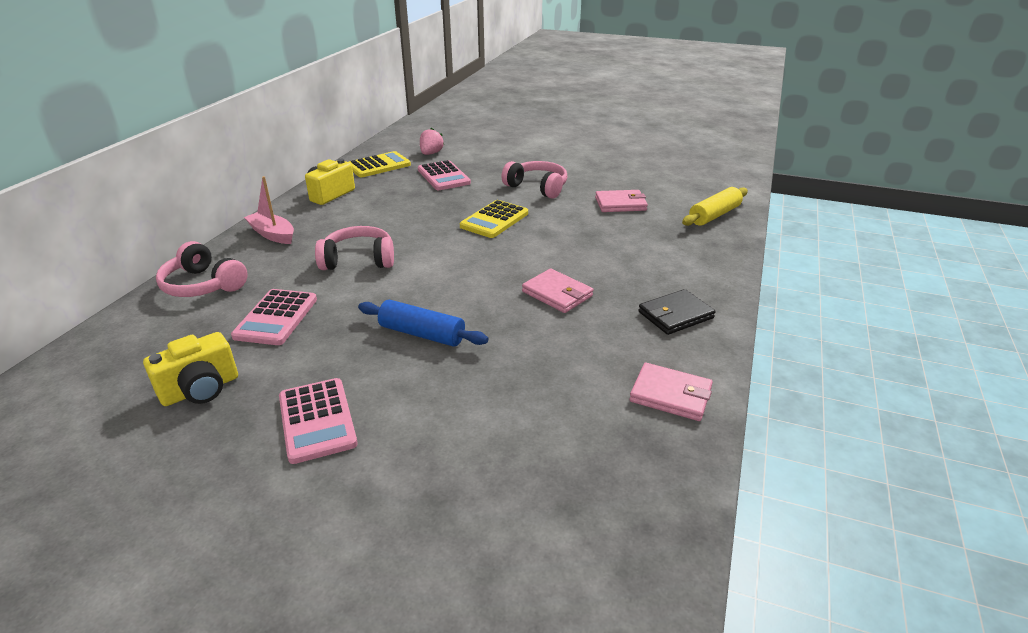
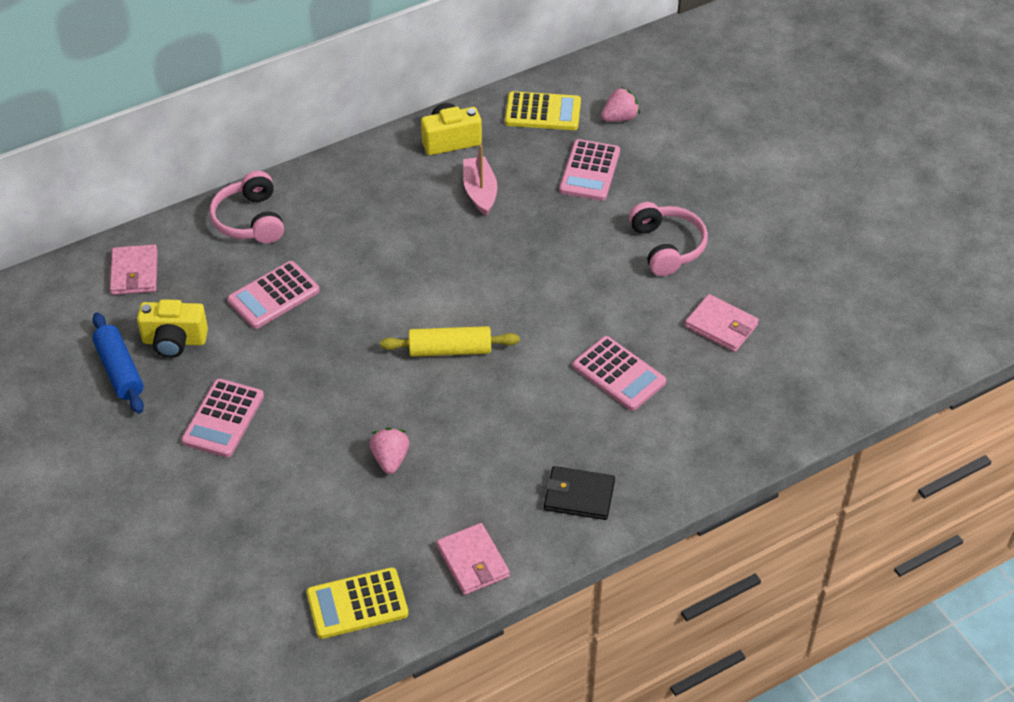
camera: 40 degrees right, 15 degrees up
pink boat [244,176,294,244] -> pink boat moved to [463,145,497,216]
pink headphones [315,226,394,270] -> none
blue rolling pin [358,299,488,347] -> blue rolling pin moved to [92,312,144,414]
yellow calculator [460,200,528,238] -> yellow calculator moved to [306,567,409,639]
pink wallet [522,268,593,313] -> pink wallet moved to [110,244,158,295]
yellow rolling pin [682,187,748,226] -> yellow rolling pin moved to [380,326,520,357]
none -> pink strawberry [370,428,409,474]
none -> pink calculator [573,336,666,411]

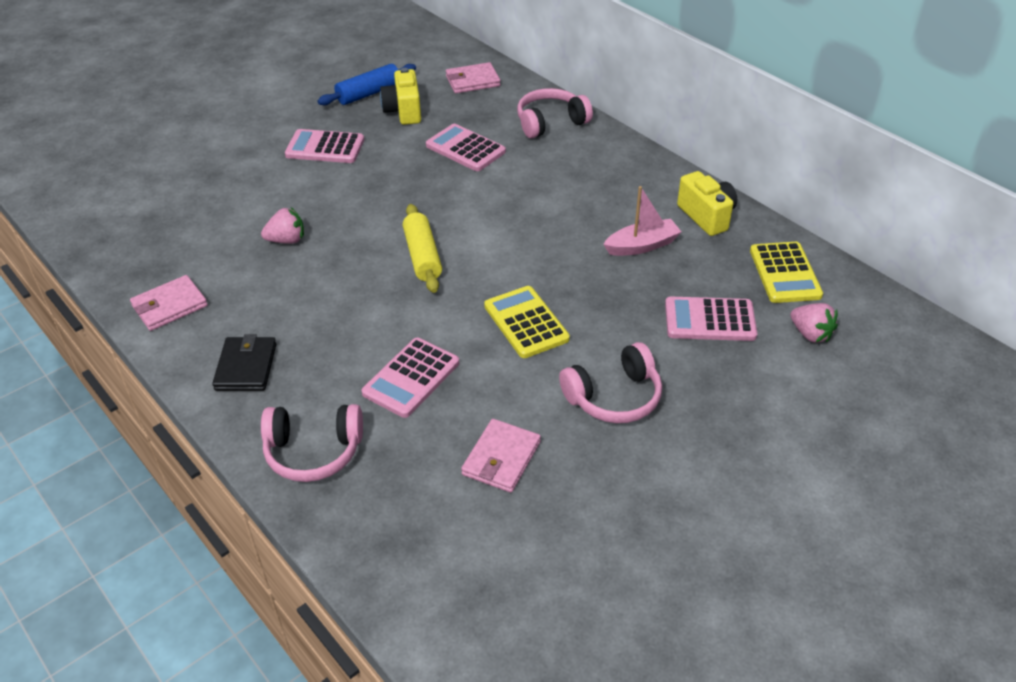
camera: 80 degrees right, 5 degrees down
yellow calculator [306,567,409,639] -> yellow calculator moved to [484,286,570,358]
none -> pink headphones [261,404,363,482]

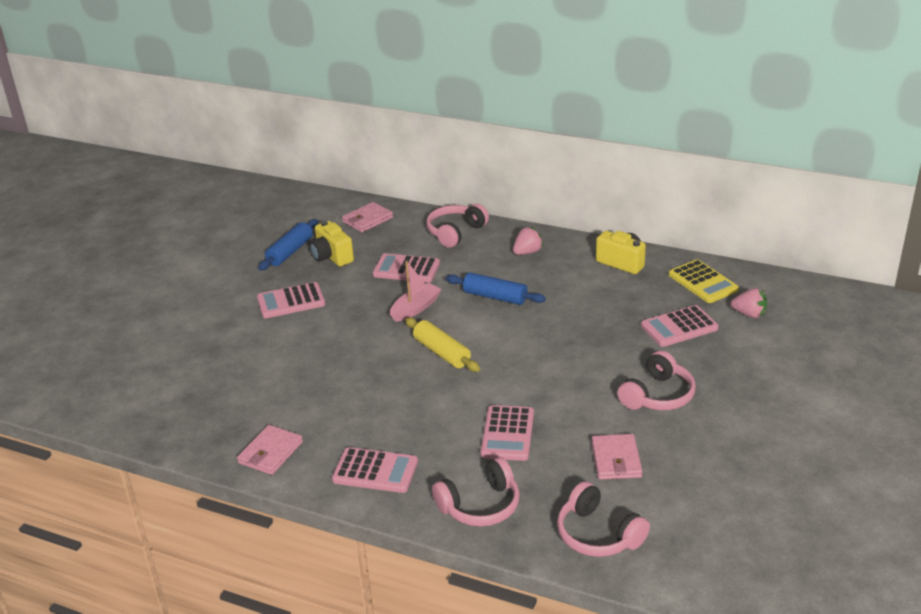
camera: 25 degrees left, 10 degrees down
black wallet [212,334,276,391] -> pink calculator [332,447,418,493]
pink strawberry [261,208,304,244] -> pink strawberry moved to [513,227,543,255]
yellow calculator [484,286,570,358] -> none
pink boat [603,186,681,256] -> pink boat moved to [390,261,442,322]
none -> blue rolling pin [446,273,546,305]
none -> pink headphones [557,481,650,557]

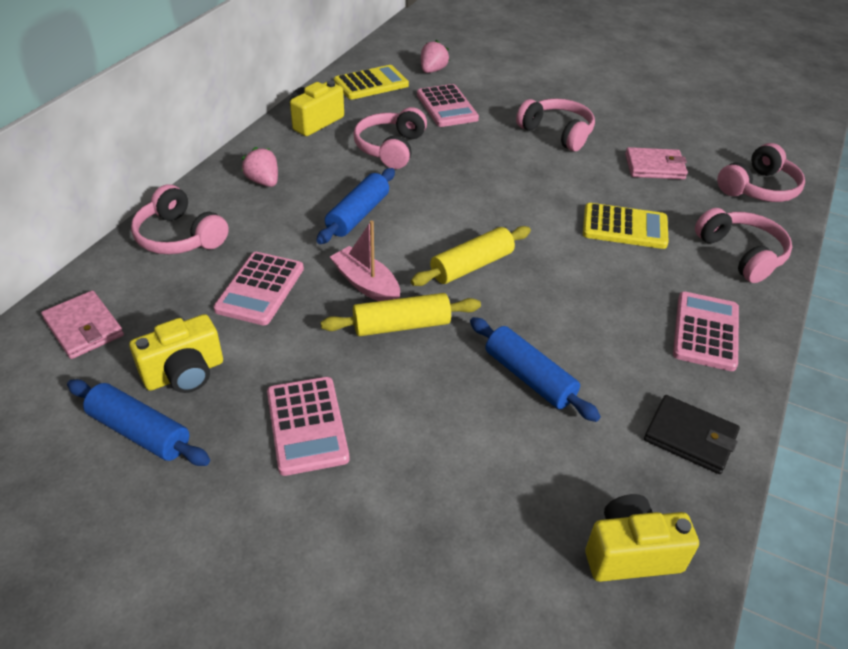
camera: 90 degrees left, 10 degrees up
pink wallet [237,425,303,475] -> black wallet [644,395,740,474]
pink calculator [480,405,534,461] -> yellow calculator [583,203,669,249]
none -> yellow rolling pin [321,293,481,336]
none -> pink headphones [354,107,427,169]
none -> blue rolling pin [470,317,601,422]
none -> yellow camera [585,494,699,582]

